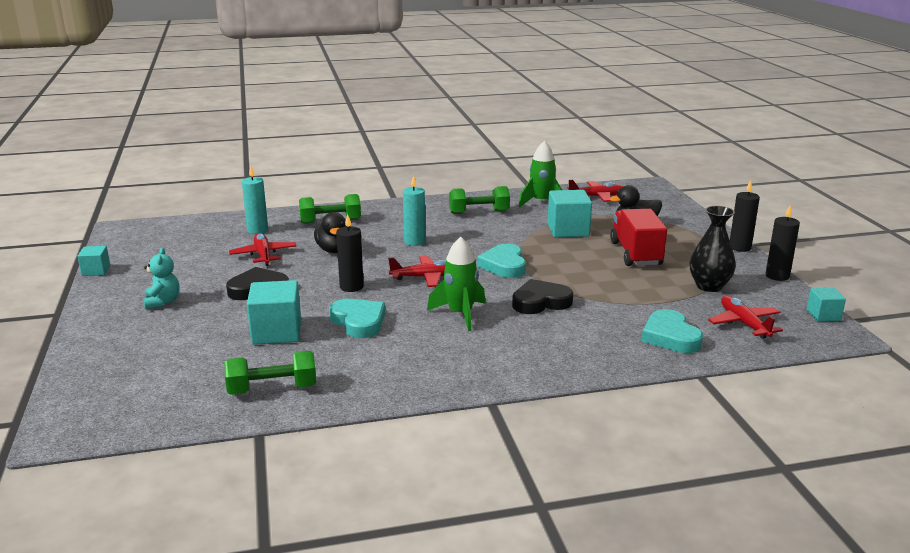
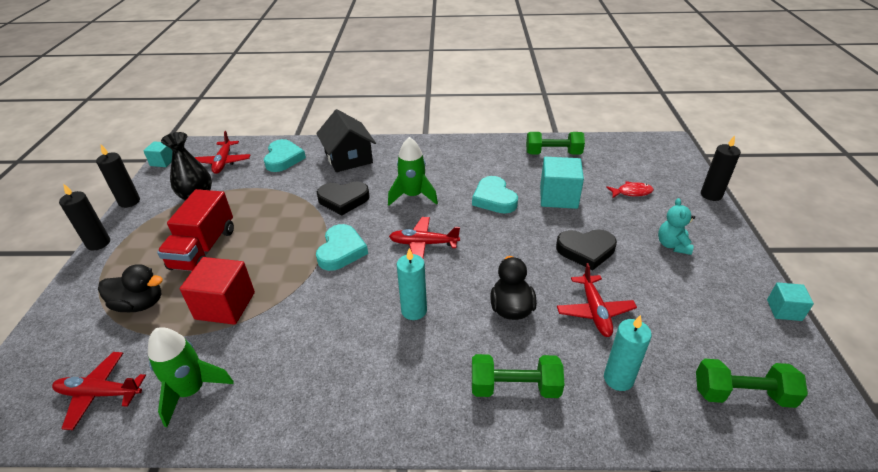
camera: 165 degrees left, 15 degrees up
black candle [336,214,364,292] -> black candle moved to [701,135,741,201]
green dumbbell [449,186,510,214] -> green dumbbell moved to [696,359,808,408]
turquoise cube [548,190,592,237] -> red cube [180,257,255,325]
none -> black house [316,109,376,172]
none -> red fish [606,181,654,198]

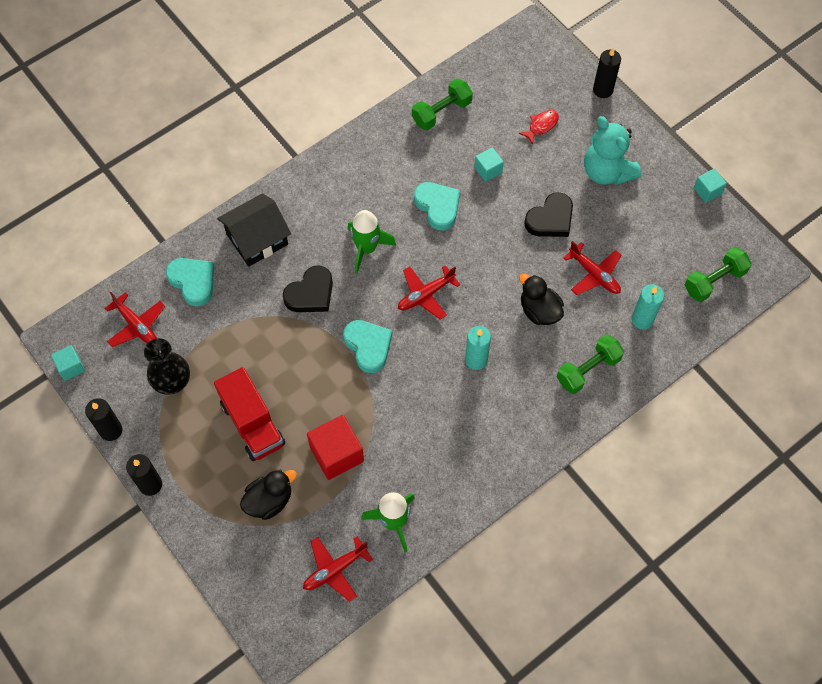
camera: 40 degrees left, 25 degrees up
black house [316,109,376,172] -> black house turned 60 degrees counterclockwise [217,193,291,267]
turquoise heart [472,176,518,214] -> turquoise heart turned 150 degrees counterclockwise [414,182,460,230]
turquoise cube [540,157,584,209] -> turquoise cube [474,147,504,182], size x0.56
turquoise teddy bear [658,198,695,255] -> turquoise teddy bear [584,116,641,185], size x1.75

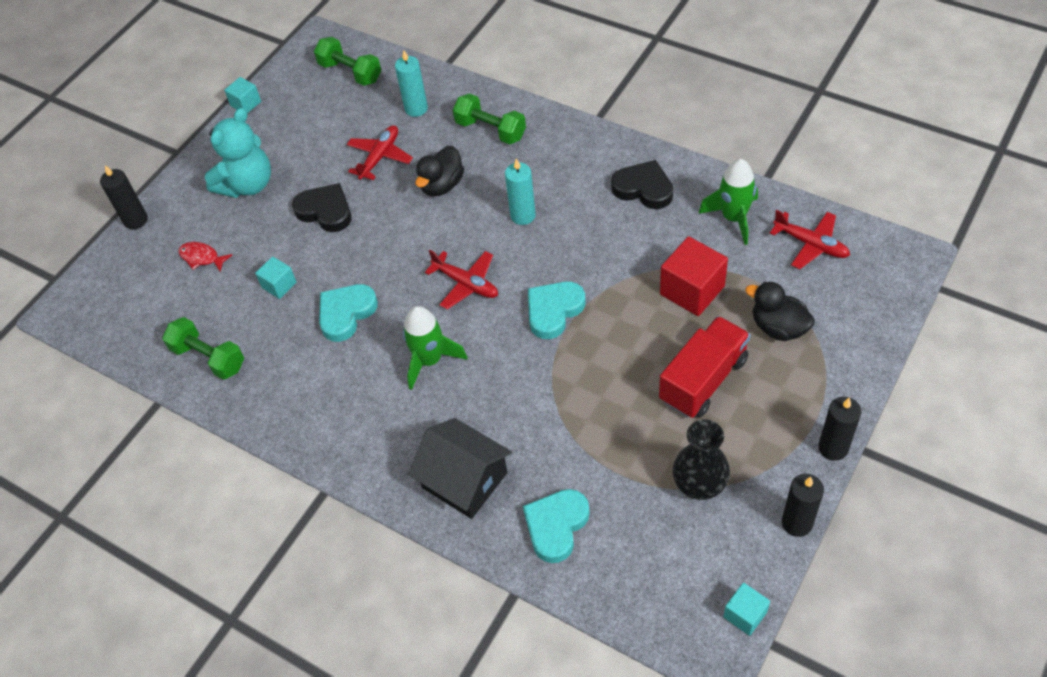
camera: 105 degrees left, 10 degrees down
red plane [105,292,165,347] -> none
black heart [283,265,333,312] -> black heart moved to [611,160,673,209]

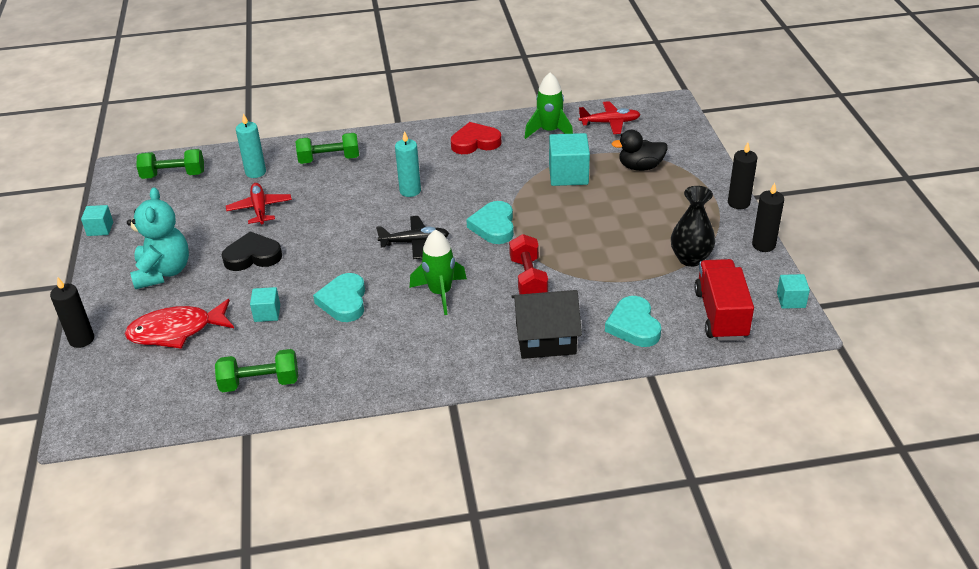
camera: 45 degrees left, 15 degrees down
red fish [178,242,232,272] -> red fish [125,299,234,349], size x1.92
black duck [415,146,464,196] -> none
red plane [425,250,498,310] -> black plane [376,216,449,259]
black heart [611,160,673,209] -> red heart [451,122,501,154]
red truck [659,316,751,418] -> red truck moved to [694,259,754,341]
red cube [660,236,728,316] -> turquoise cube [549,133,590,186]
none -> red dumbbell [509,234,548,294]

